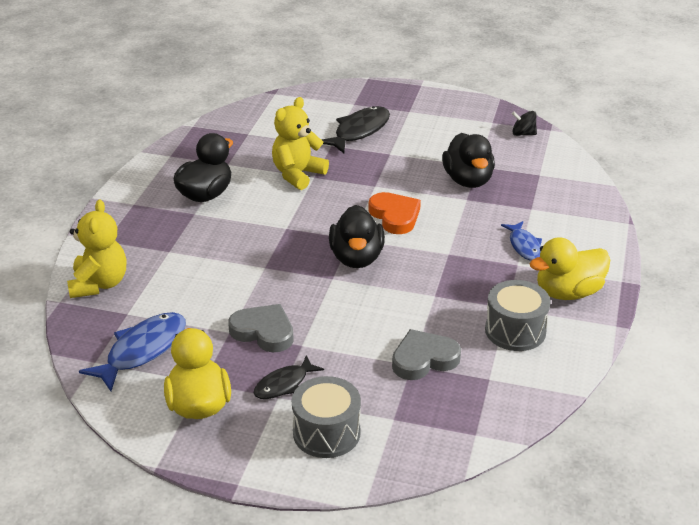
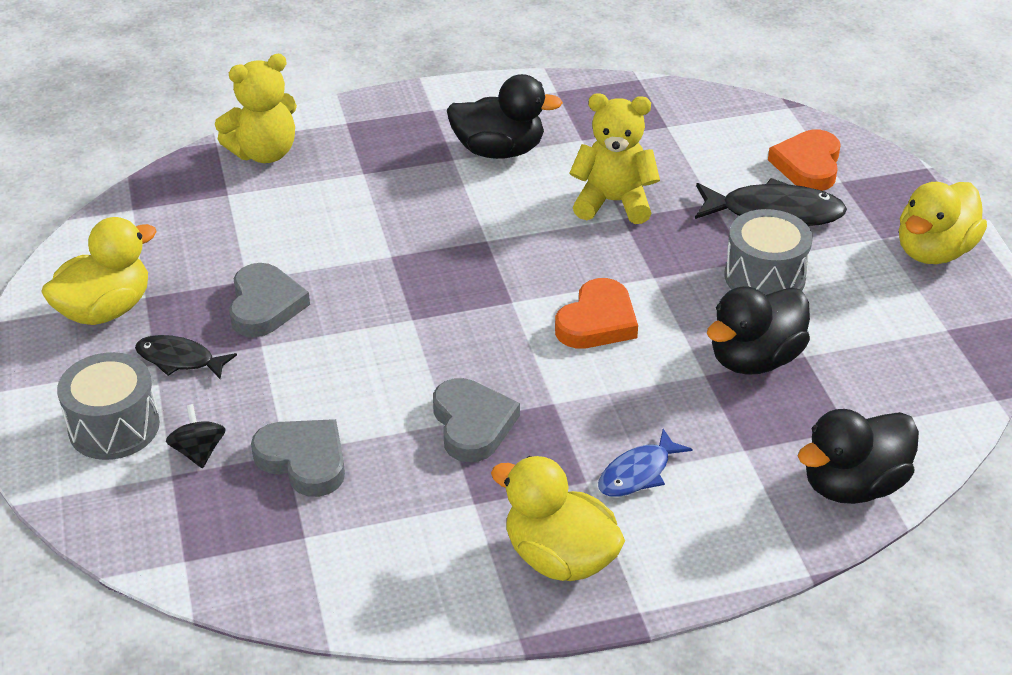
camera: 60 degrees right, 5 degrees up
blue fish [79,312,186,391] -> none
black duck [329,205,385,268] -> black duck moved to [798,409,919,504]
grey drum [485,280,551,351] -> grey drum moved to [724,209,813,295]
black spinning top [512,111,537,136] -> black spinning top moved to [166,404,226,468]
none -> grey heart [433,378,520,462]
none -> orange heart [768,129,841,191]
none -> yellow duck [899,182,987,264]

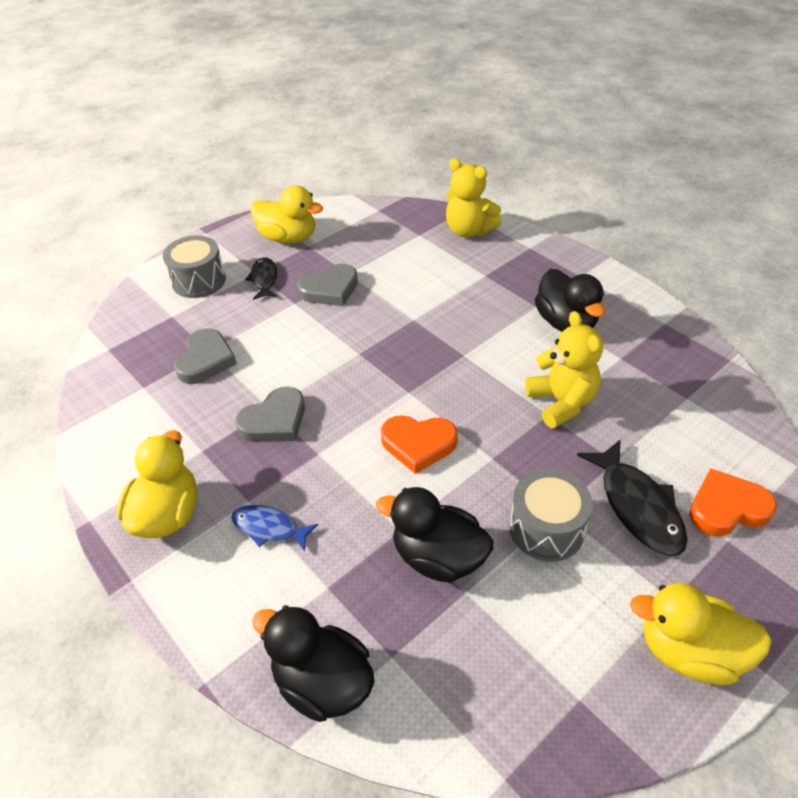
camera: 65 degrees right, 5 degrees up
black spinning top [166,404,226,468] -> none

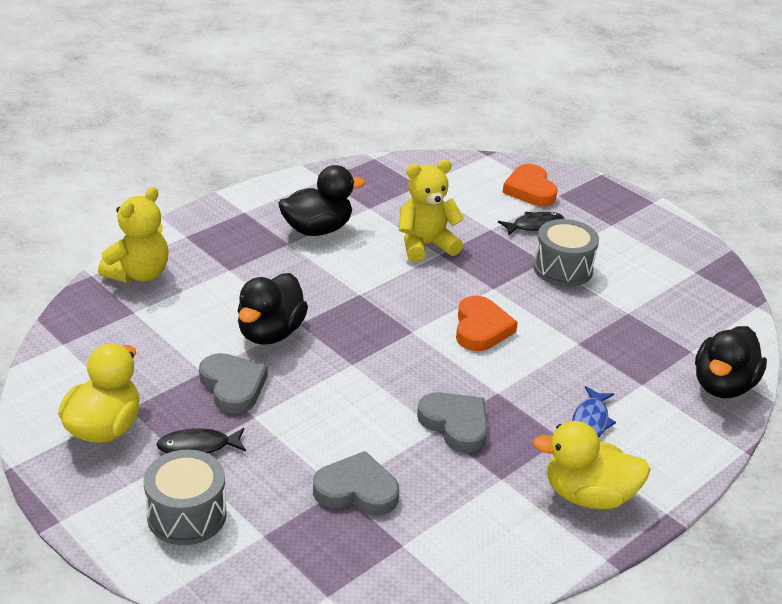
camera: 95 degrees left, 10 degrees down
black duck [376,487,493,583] -> black duck moved to [238,273,308,345]
black fish [577,439,687,556] -> black fish [498,212,564,235], size x0.61
yellow duck [630,583,772,685] -> none

